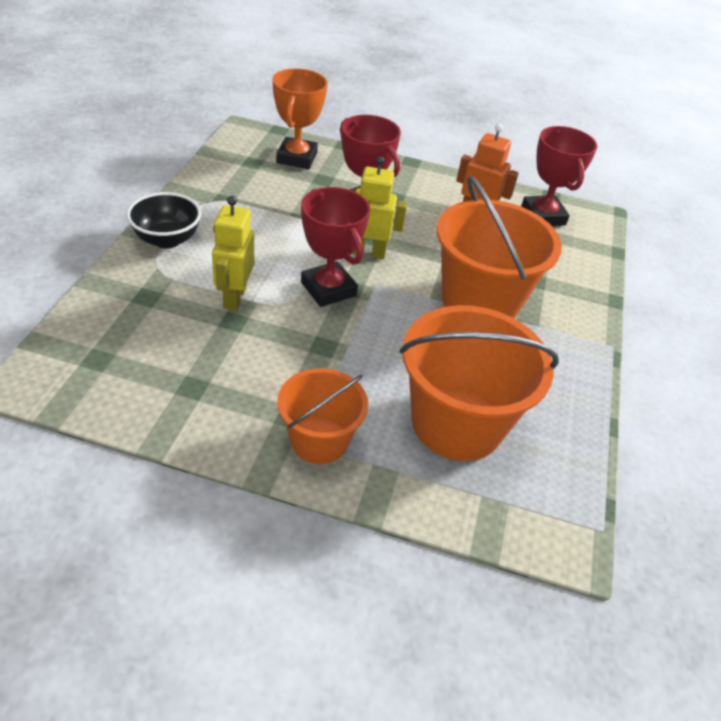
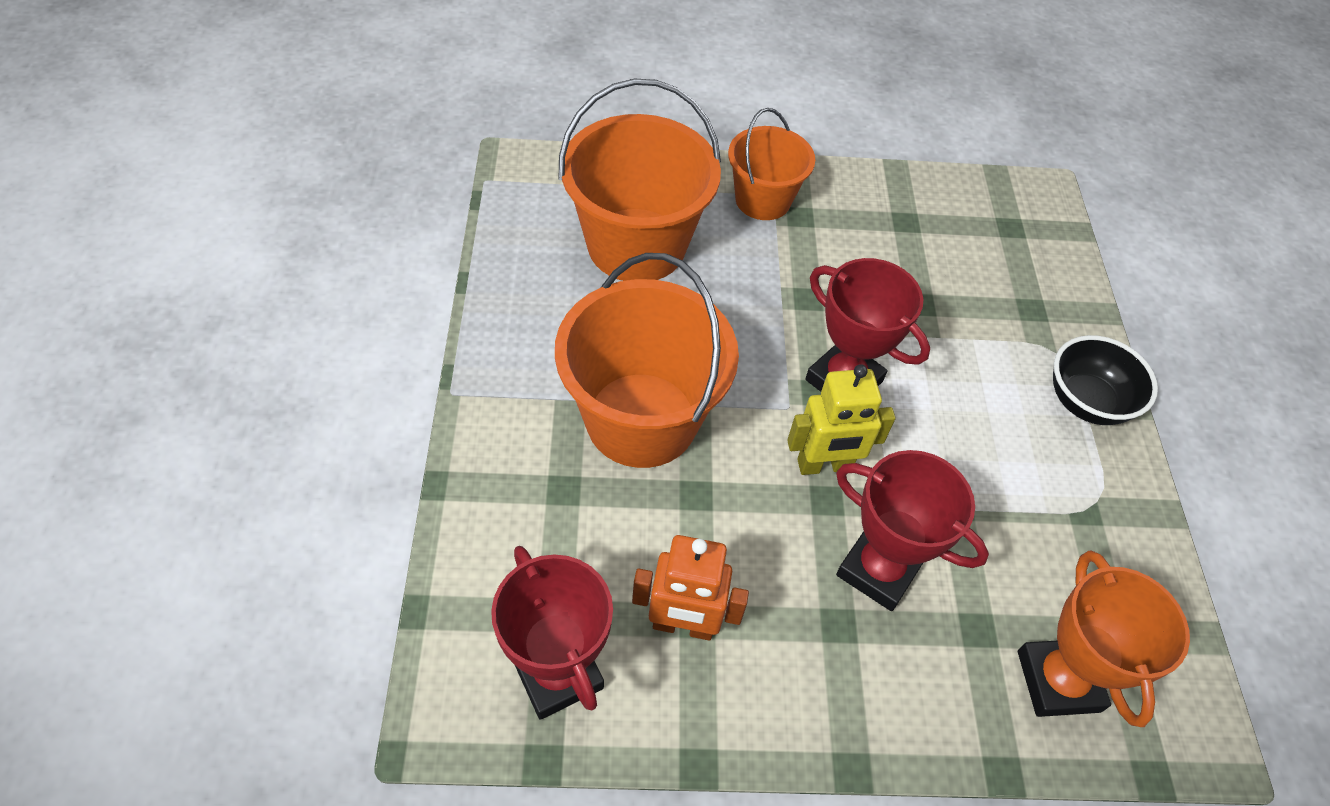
camera: 165 degrees right, 10 degrees up
yellow robot [212,196,254,311] -> none

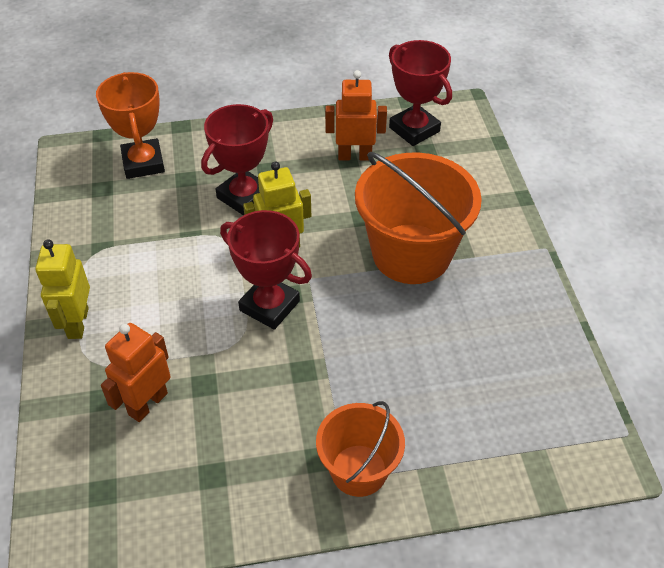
camera: 175 degrees right, 5 degrees down
orange bucket [559,78,721,281] -> none
red trophy [836,450,989,611] -> red trophy turned 75 degrees counterclockwise [201,104,273,216]
black bowl [1053,335,1158,425] -> yellow robot [35,239,90,339]
none -> orange robot [101,323,171,422]

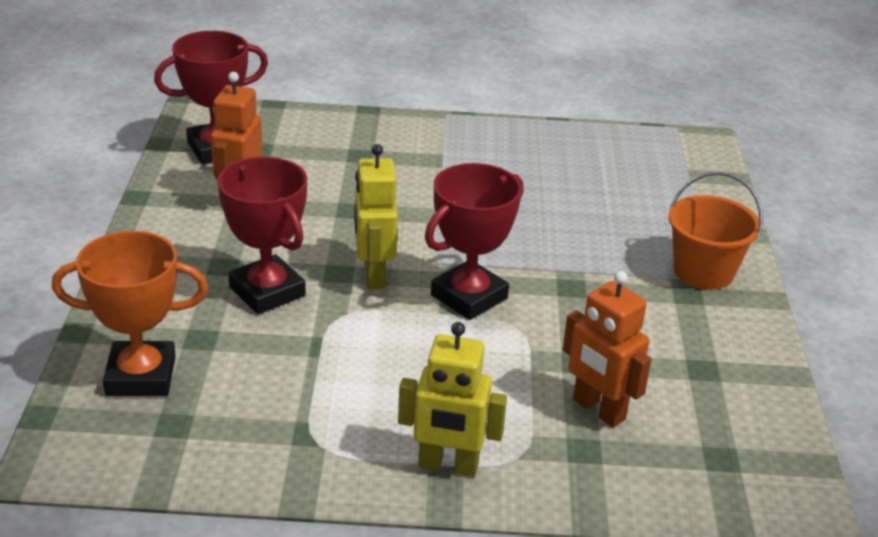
camera: 80 degrees left, 15 degrees down
orange bucket [355,152,482,284] -> none

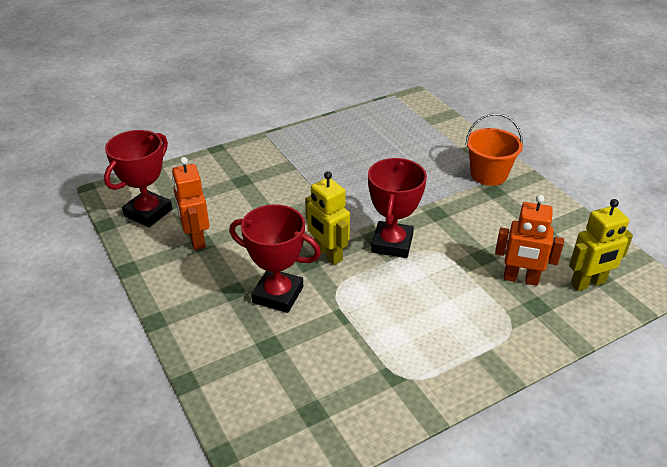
camera: 30 degrees left, 5 degrees up
orange trophy [52,231,208,396] -> none
yellow robot [398,322,507,477] -> yellow robot moved to [569,199,633,291]

